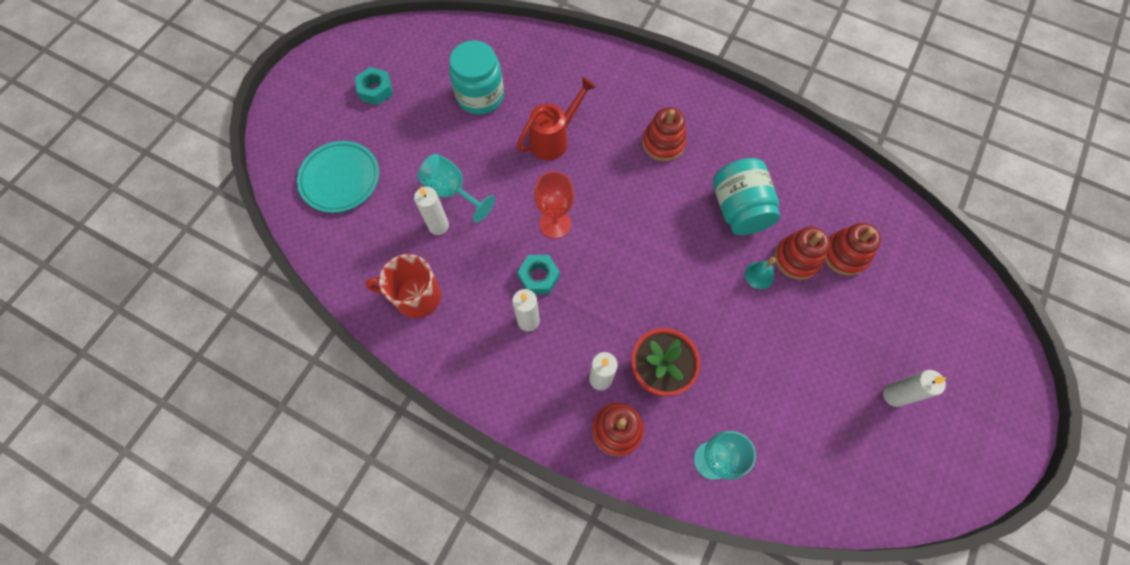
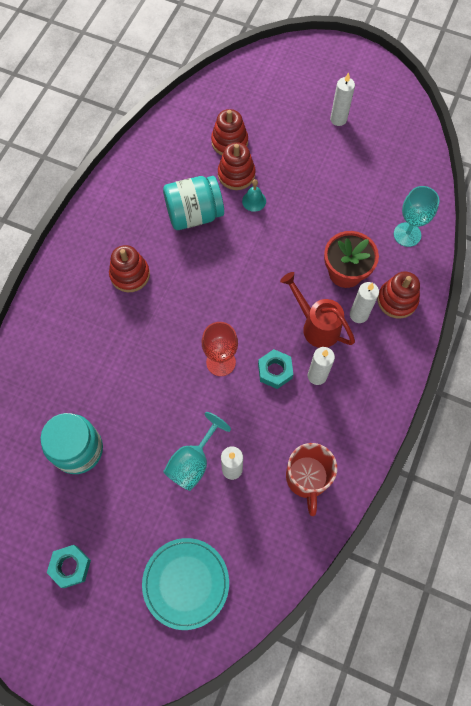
camera: 95 degrees left, 0 degrees up
red watering can [517,77,596,161] -> red watering can moved to [280,272,355,348]

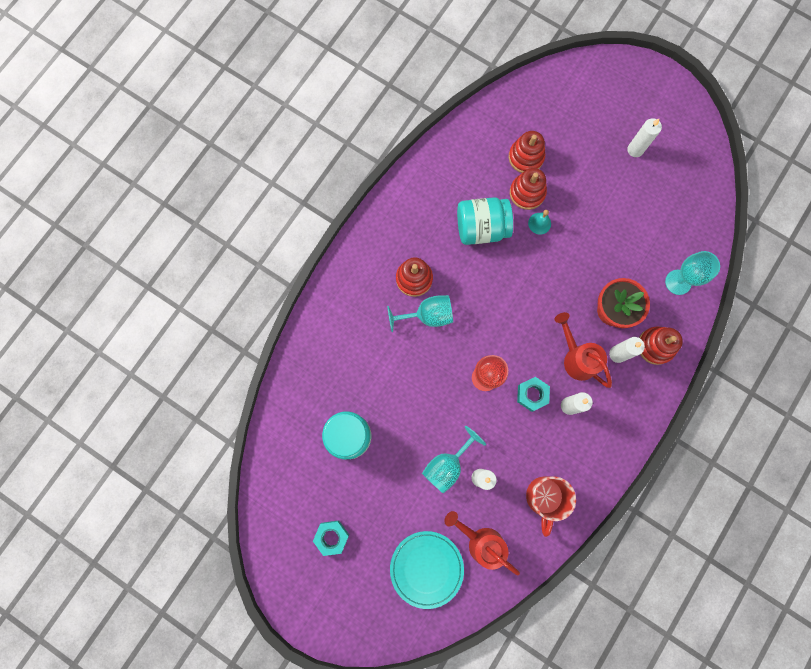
camera: 10 degrees right, 10 degrees up
none -> turquoise goblet [387,295,453,332]
none -> red watering can [444,511,520,576]

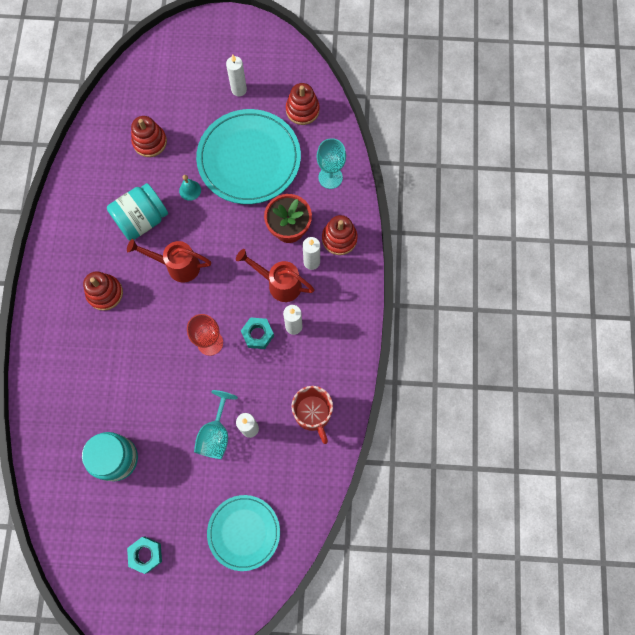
camera: 30 degrees left, 5 degrees down
turquoise goblet [387,295,453,332] -> none
red watering can [444,511,520,576] -> red watering can moved to [127,239,211,283]
red stacking toy [510,168,547,210] -> red stacking toy moved to [286,83,320,125]
none -> turquoise plate [196,109,301,204]

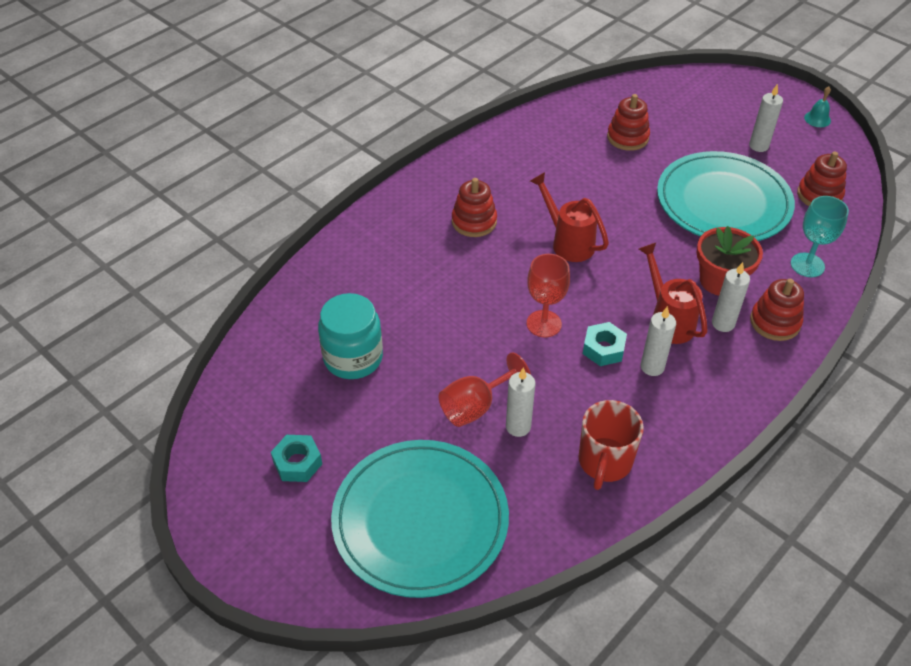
camera: 40 degrees right, 25 degrees down
turquoise jar [107,183,168,241] -> none
turquoise bell [179,175,201,201] -> turquoise bell moved to [804,87,831,127]
turquoise goblet [194,390,238,459] -> red goblet [439,352,531,427]
turquoise plate [207,495,280,571] -> turquoise plate [331,440,509,598], size x1.63

